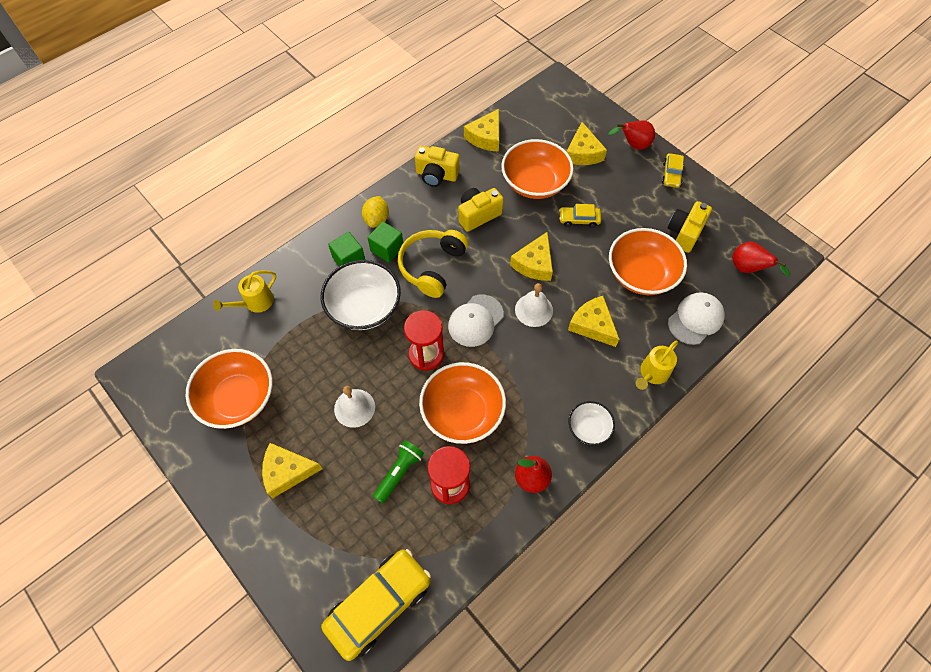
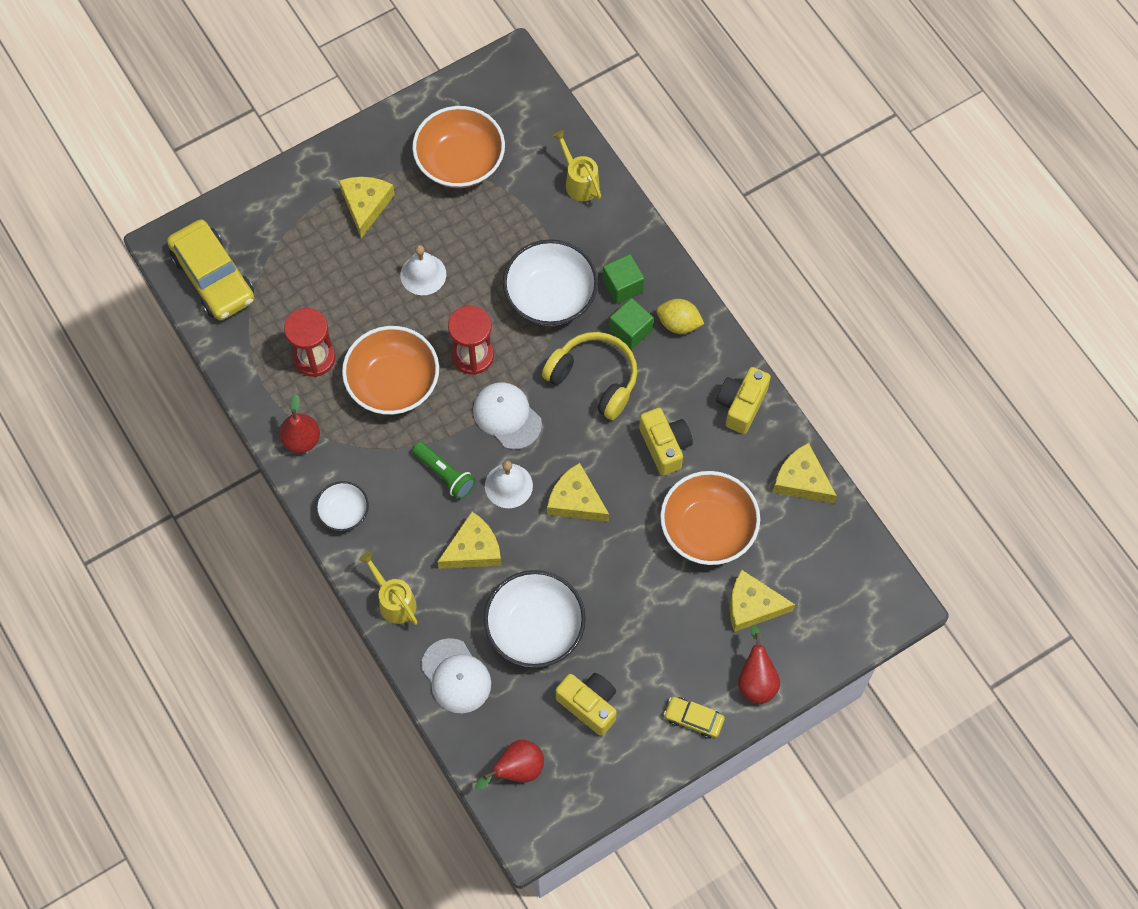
camera: 100 degrees right, 5 degrees up
green flashlight [373,440,424,504] -> green flashlight moved to [412,442,476,499]
yellow car [559,204,601,228] -> none
orange bowl [609,228,687,295] -> white bowl [484,570,586,668]

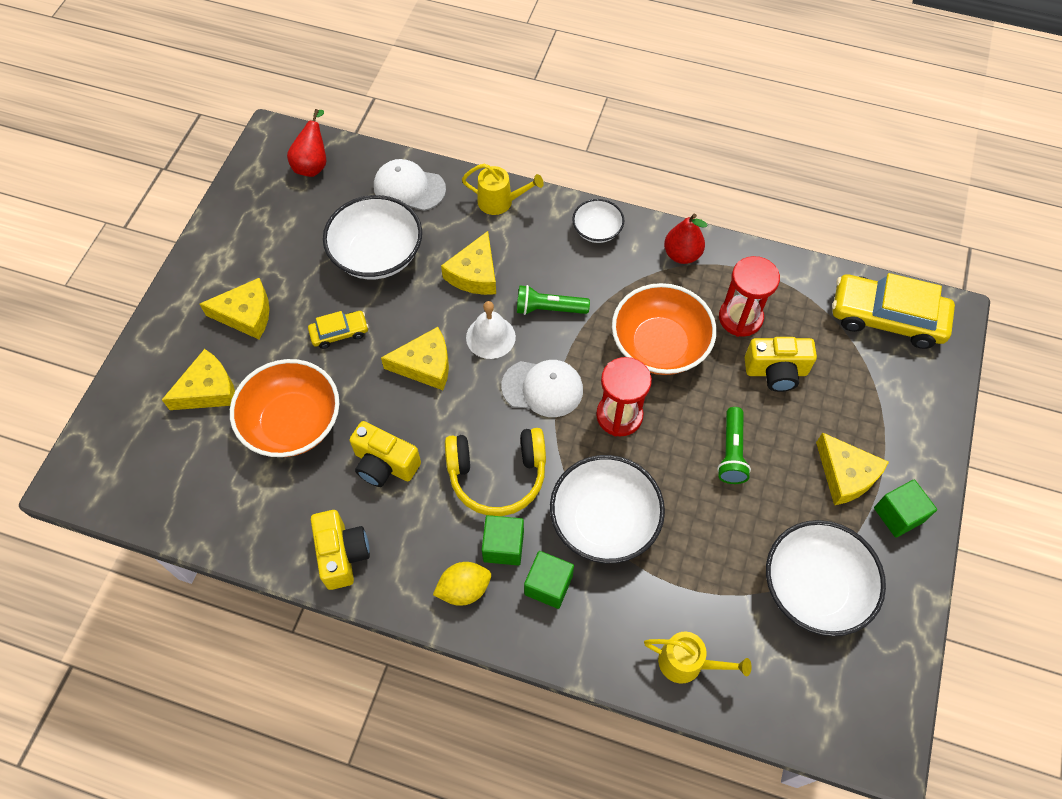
camera: 140 degrees right, 5 degrees down
white bell [400,245,446,295] -> green flashlight [717,407,751,484]
orange bowl [412,106,505,188] -> white bowl [766,520,886,636]
yellow camera [556,673,617,736] -> yellow camera moved to [744,337,817,392]
yellow car [664,697,725,739] -> yellow car moved to [308,311,369,349]
red pear [738,625,780,704] -> none
yellow cheese [773,443,837,503] -> yellow cheese moved to [200,278,269,339]
none -> green cube [874,480,937,538]

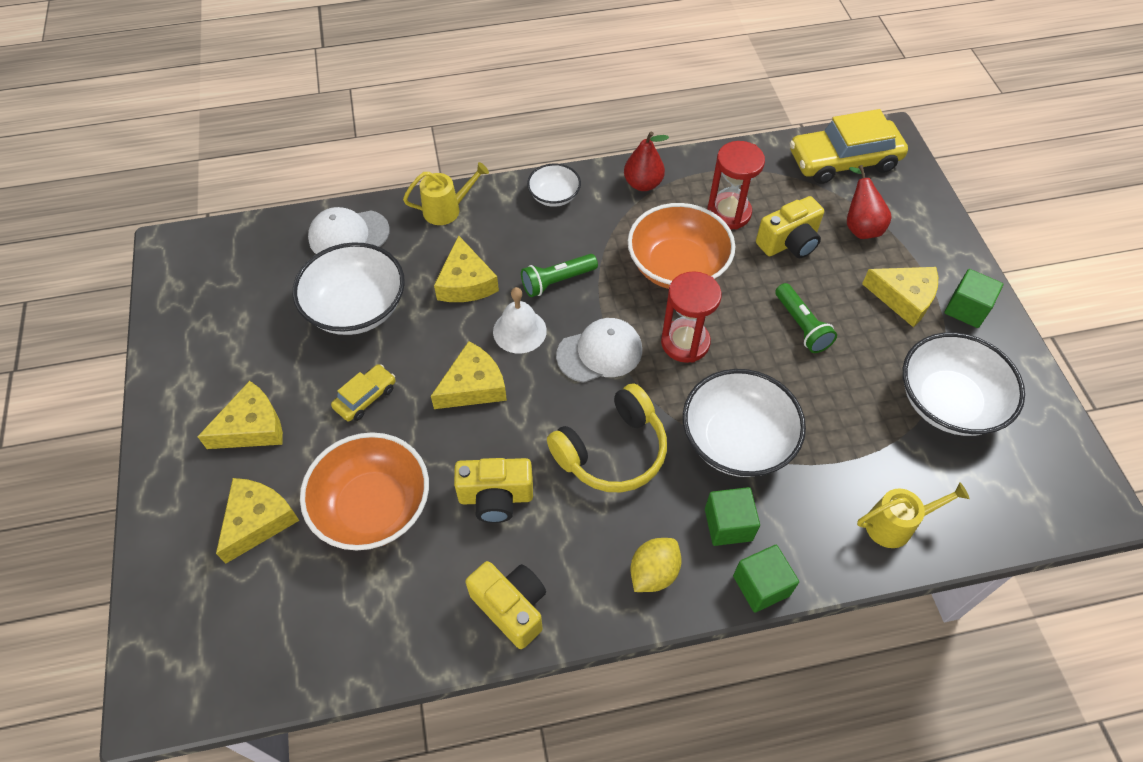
camera: 30 degrees left, 5 degrees down
red pear [287,109,326,177] -> red pear moved to [847,165,892,239]
green cube [482,515,524,565] -> green cube moved to [733,545,799,613]

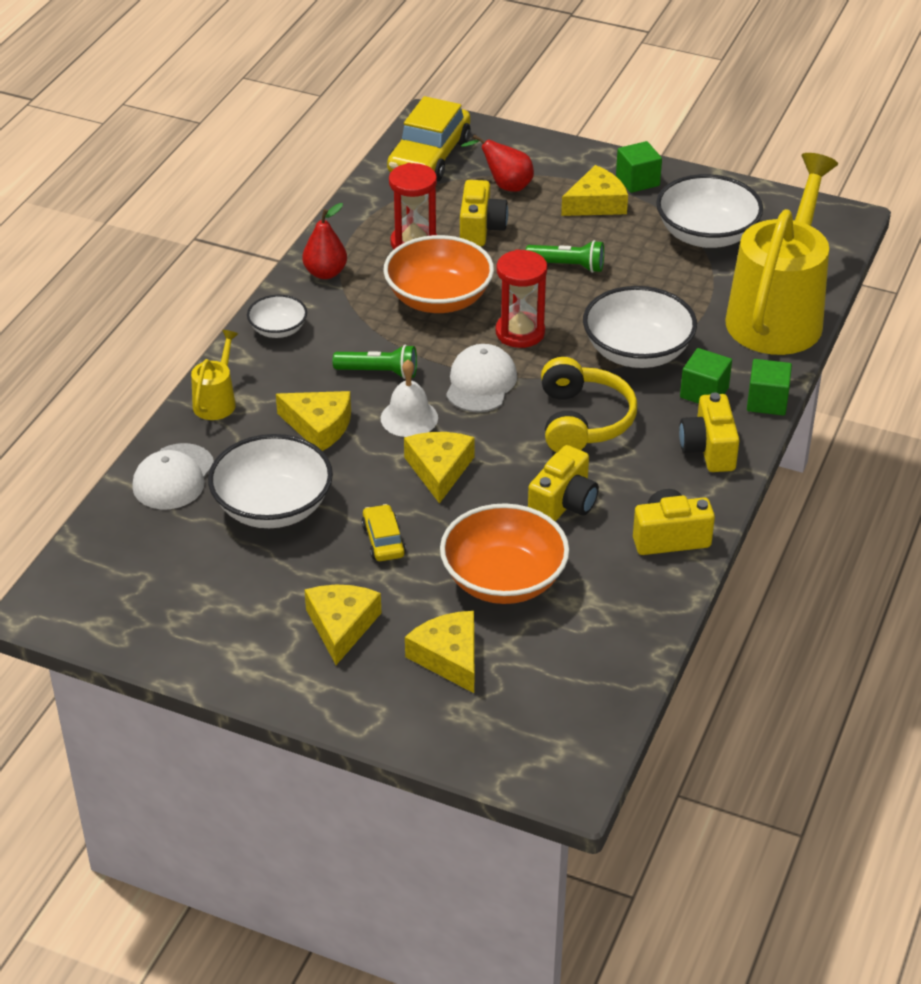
camera: 55 degrees left, 15 degrees down
green flashlight [521,254,598,297] -> green flashlight turned 90 degrees counterclockwise [333,344,417,379]
yellow lemon [630,538,681,592] -> yellow camera [679,392,739,472]
yellow watering can [857,482,970,548] -> yellow watering can [725,153,838,355], size x2.37

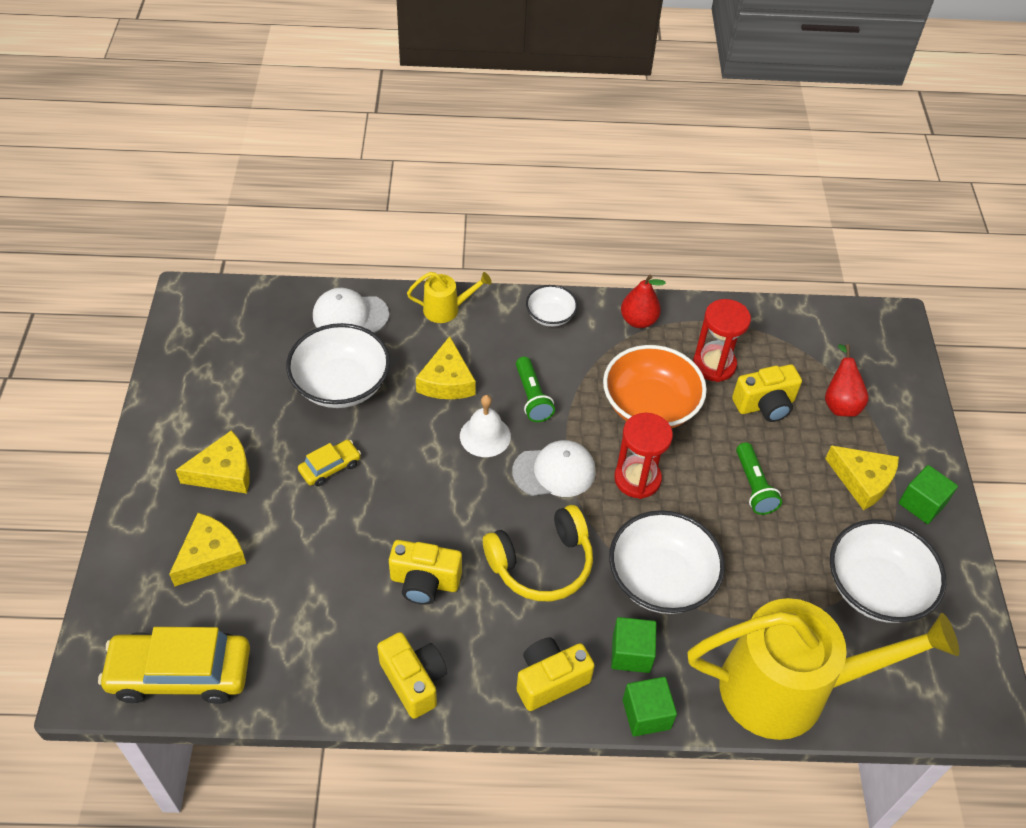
camera: 65 degrees right, 10 degrees up
yellow car [387,96,471,182] -> yellow car moved to [98,627,250,704]
yellow cheese [404,432,475,504] -> none
orange bowl [440,503,569,604] -> none

